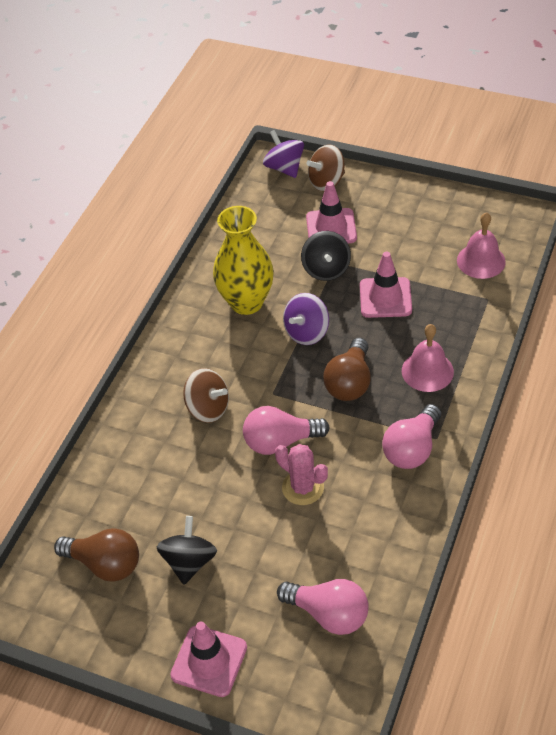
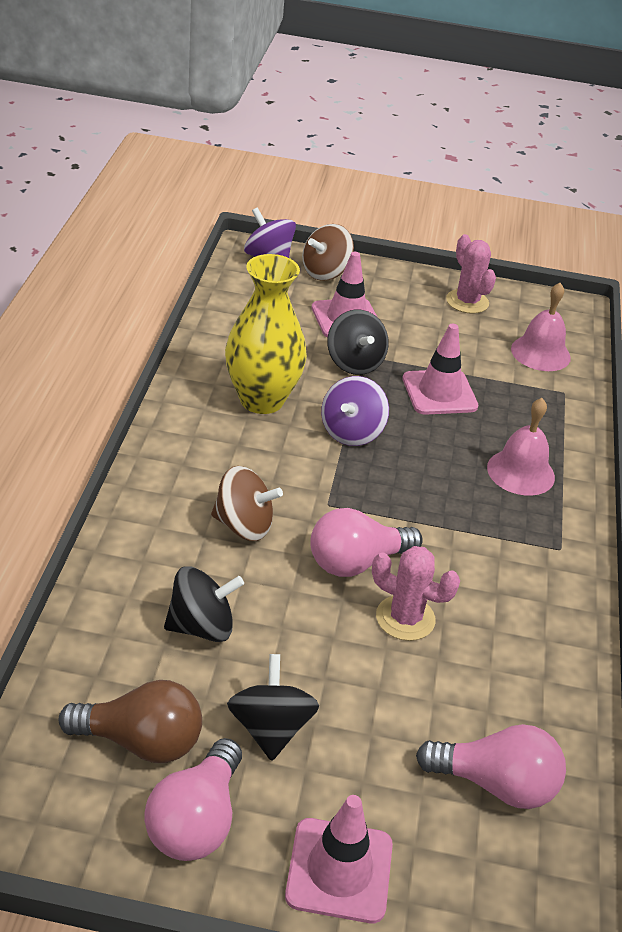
camera: 20 degrees left, 10 degrees down
brown light bulb [323,338,371,401] -> none
pink light bulb [382,404,441,469] -> pink light bulb moved to [144,738,242,861]
none -> black spinning top [164,566,244,642]
none -> pink cactus [446,234,496,314]

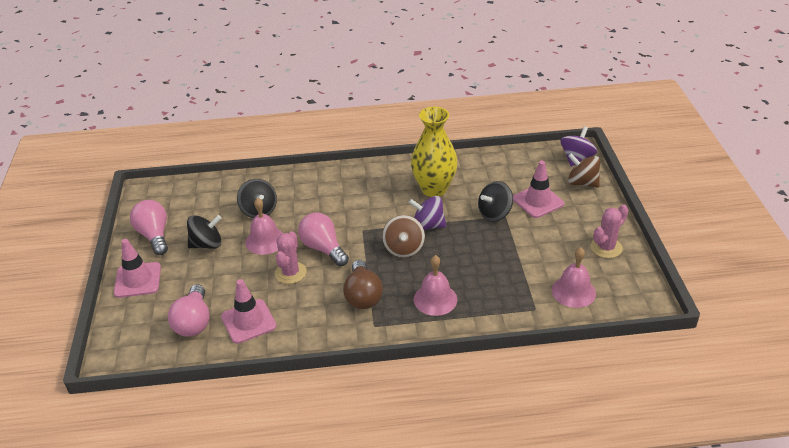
camera: 80 degrees right, 0 degrees up
brown light bulb [58,680,202,763] -> brown light bulb moved to [343,260,383,309]
pink light bulb [144,738,242,861] -> pink light bulb turned 60 degrees clockwise [130,200,168,255]
brown spinning top [211,466,283,541] -> brown spinning top moved to [382,215,425,258]
pink traffic cone [402,324,478,415] -> pink traffic cone moved to [221,279,276,344]
none -> pink bell [245,198,283,255]

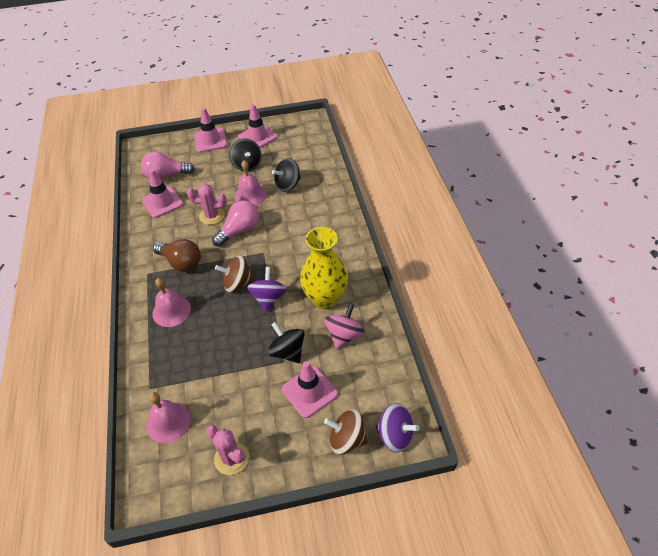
camera: 85 degrees right, 10 degrees up
pink light bulb [130,200,168,255] -> pink traffic cone [238,104,277,148]
brown light bulb [343,260,383,309] -> brown light bulb turned 135 degrees counterclockwise [153,239,201,272]
brown spinning top [568,153,600,188] -> brown spinning top turned 105 degrees counterclockwise [324,409,368,455]
none -> pink spinning top [325,303,364,349]

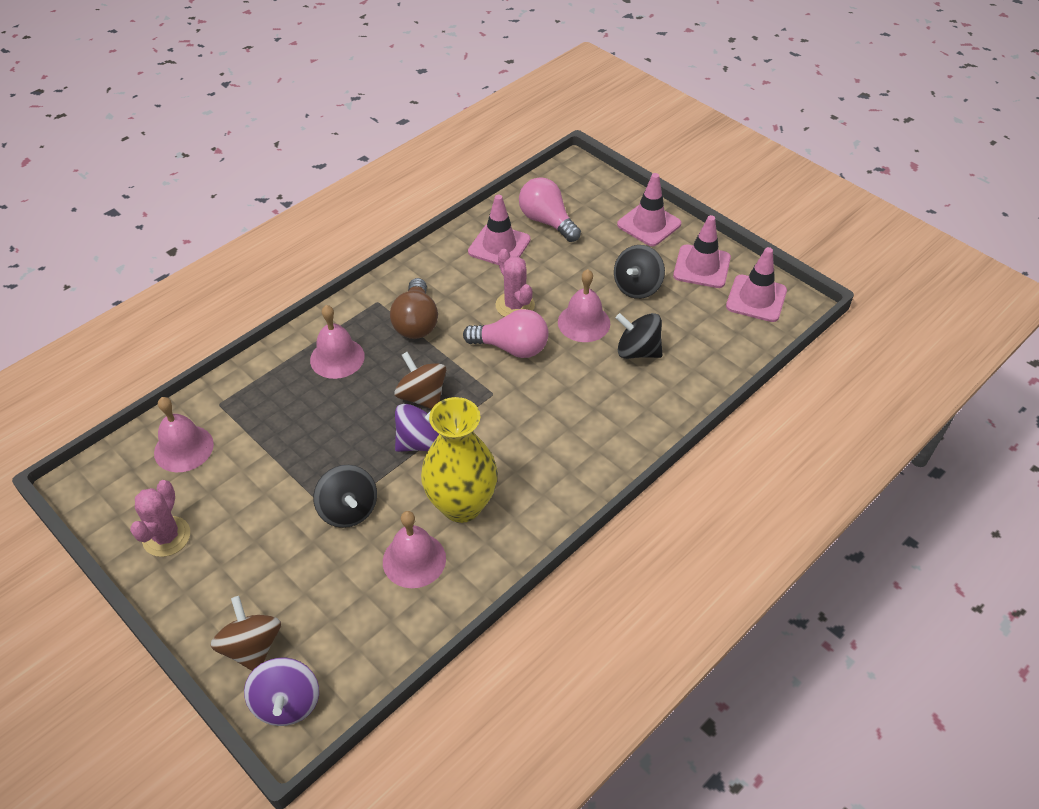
camera: 55 degrees right, 0 degrees up
black spinning top [268,322,305,363] -> black spinning top turned 135 degrees clockwise [313,465,377,528]
pink traffic cone [282,361,338,418] -> pink traffic cone moved to [726,247,787,322]
pink spinning top [325,303,364,349] -> pink bell [383,511,446,588]

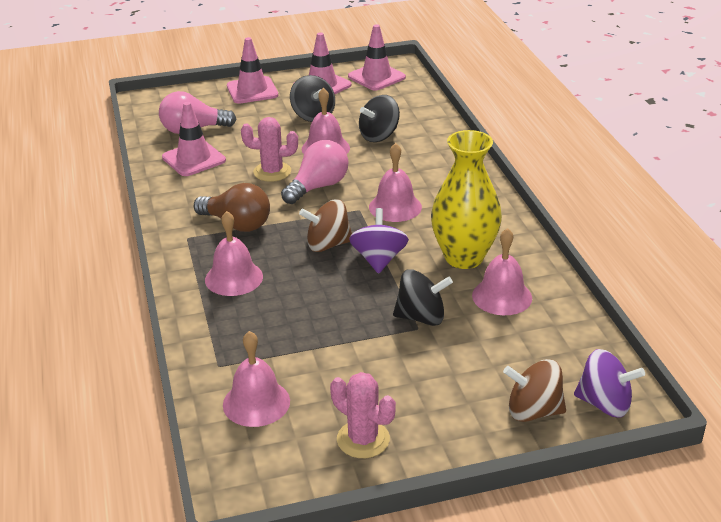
camera: 60 degrees left, 15 degrees down
none -> pink bell [369,143,422,222]

